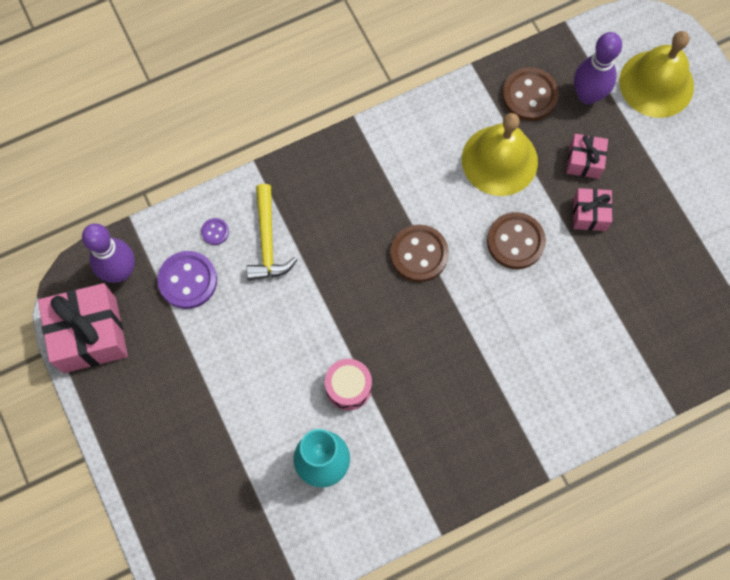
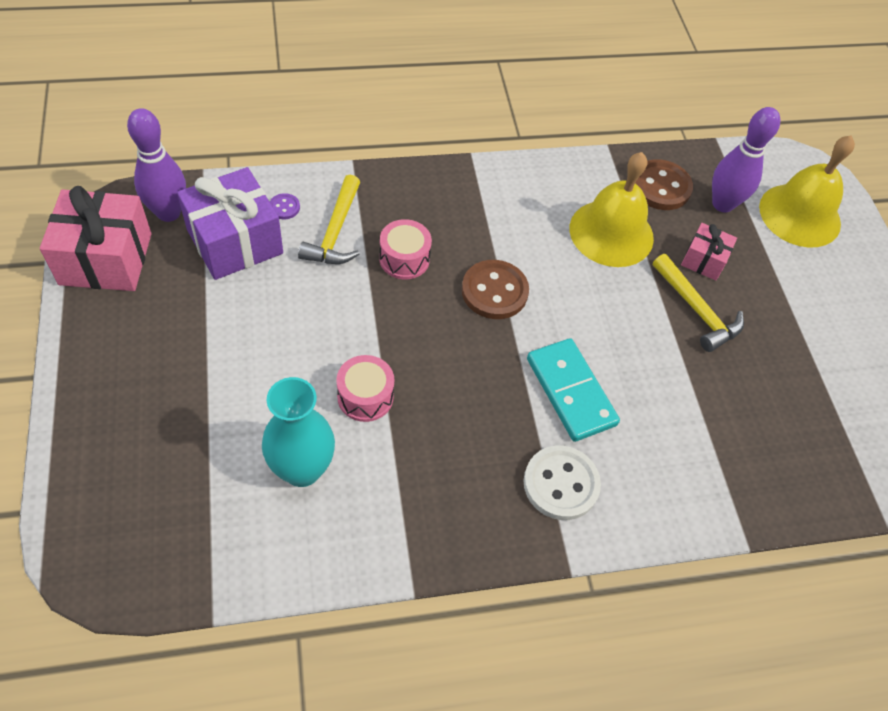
camera: 10 degrees right, 15 degrees down
purple button [157,251,217,309] -> purple gift [177,167,283,280]
brown button [487,212,546,269] -> none
pink gift [573,188,613,231] -> yellow hammer [653,254,744,352]
none -> pink drum [379,219,432,279]
none -> white button [523,446,601,520]
none -> turquoise domino [527,338,620,442]

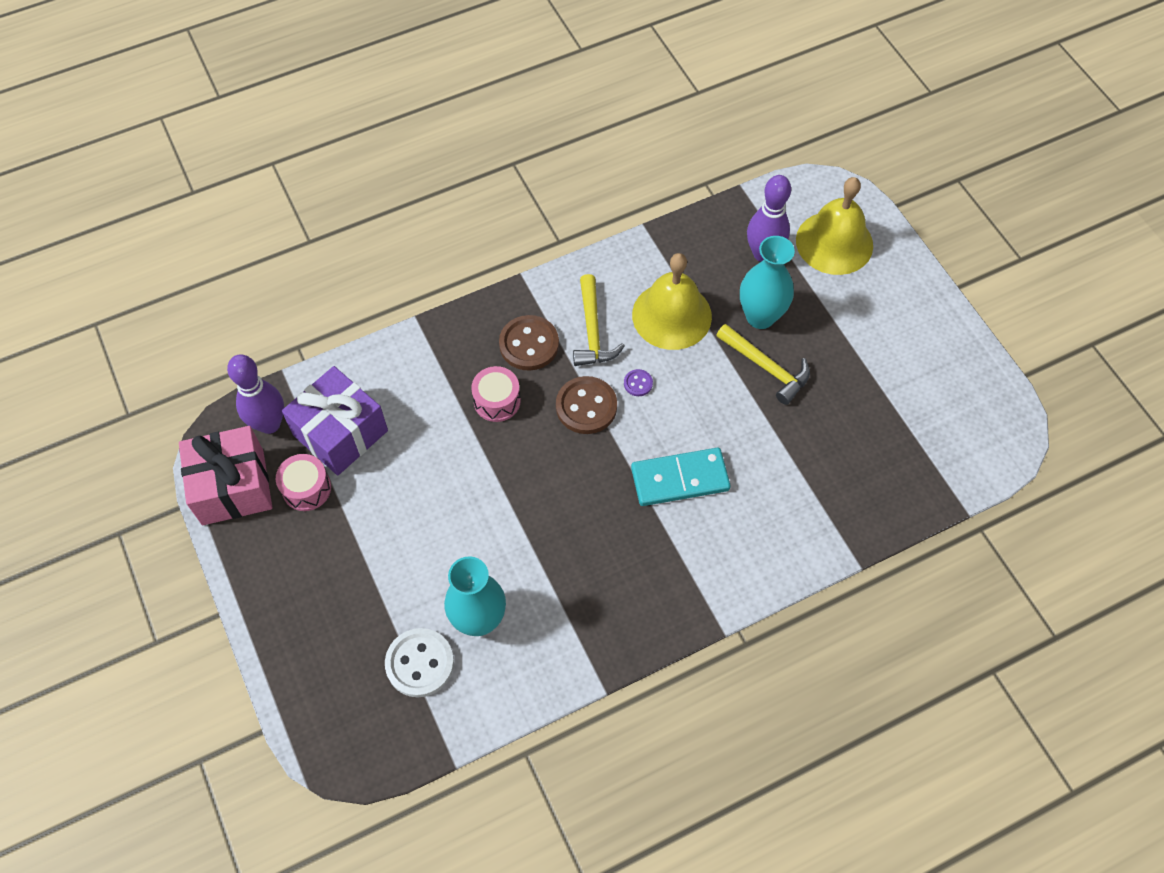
camera: 10 degrees left, 5 degrees up
purple button [270,193,300,219] -> purple button moved to [624,369,653,396]
yellow hammer [298,175,360,264] -> yellow hammer moved to [573,274,625,366]
pink drum [336,355,394,422] -> pink drum moved to [276,454,331,511]
white button [523,446,601,520] -> white button moved to [385,628,454,697]
turquoise domino [527,338,620,442] -> turquoise domino turned 60 degrees counterclockwise [631,448,731,506]
brown button [635,159,693,210] -> brown button moved to [499,315,559,370]
pink gift [681,223,737,280] -> turquoise vase [740,236,795,329]

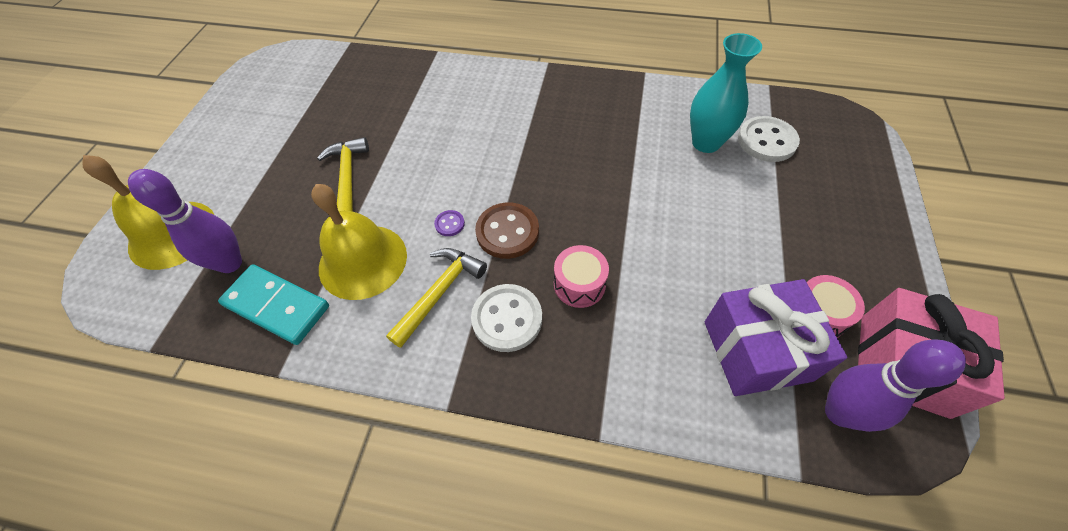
camera: 140 degrees left, 5 degrees down
brown button [499,315,559,370] -> white button [471,284,542,352]
turquoise domino [631,448,731,506] -> turquoise domino moved to [218,264,329,345]
turquoise vase [740,236,795,329] -> none

